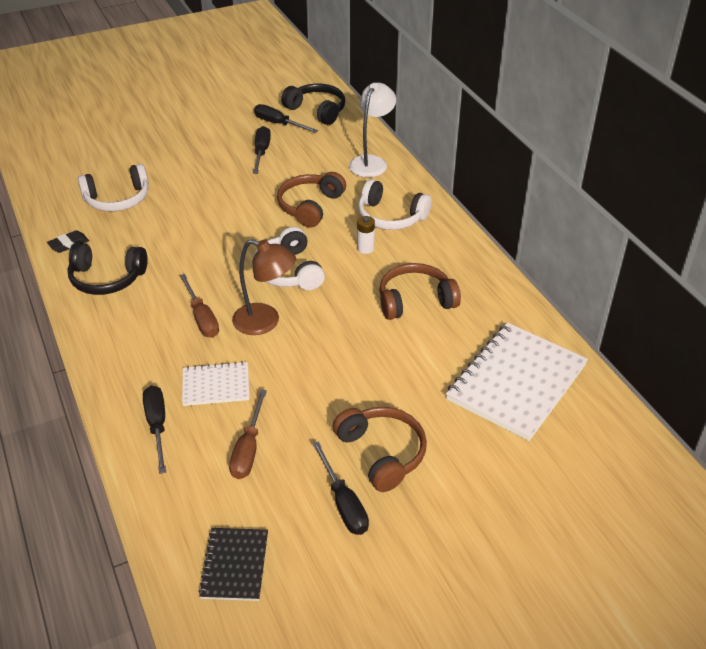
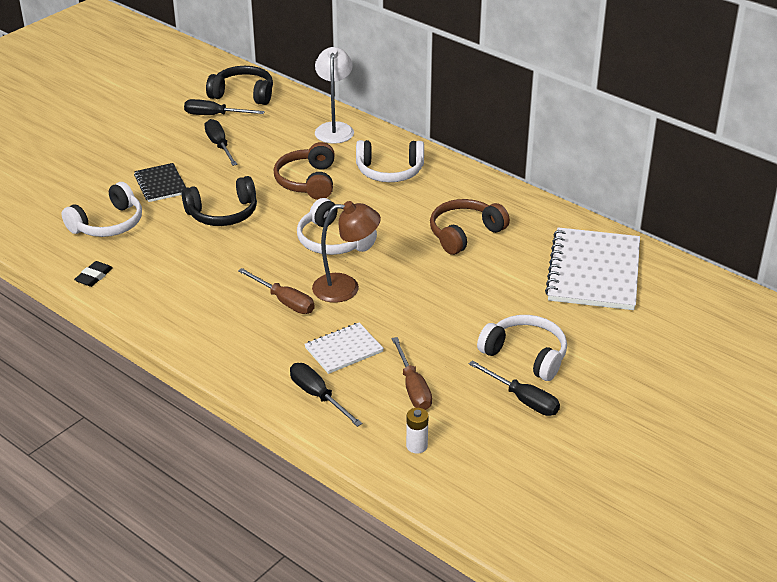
camera: 25 degrees left, 5 degrees down
black headphones [67,243,148,295] -> black headphones moved to [182,176,257,226]
black notebook [198,528,268,601] -> black notebook moved to [134,163,186,202]
brown headphones [333,407,427,492] -> white headphones [477,315,567,381]
white battery [357,216,375,254] -> white battery moved to [406,408,428,454]

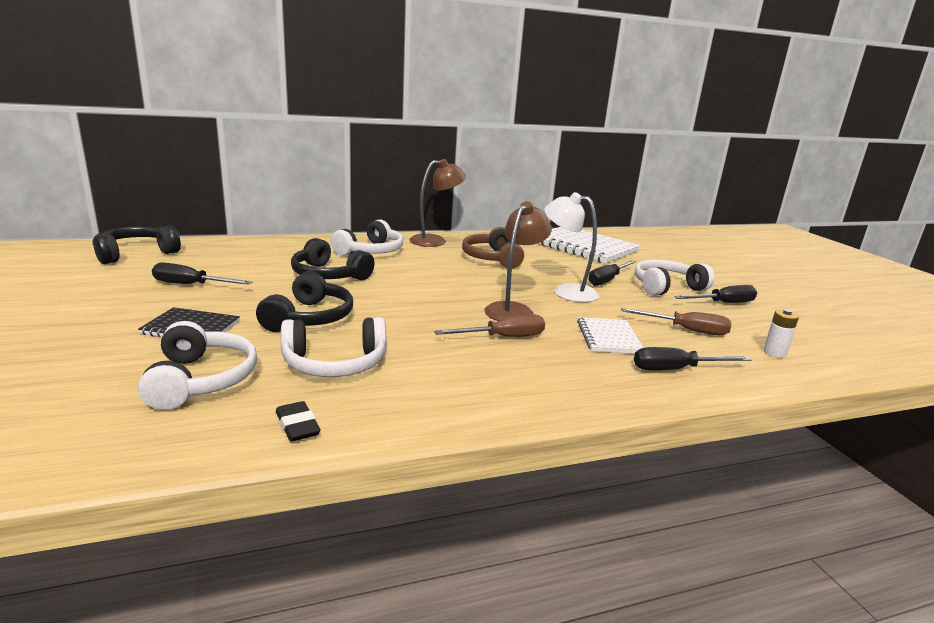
camera: 60 degrees left, 15 degrees down
black screwdriver [184,99,265,115] -> black screwdriver moved to [588,260,636,286]
brown headphones [274,142,335,200] -> black headphones [291,238,375,280]
white headphones [297,198,377,255] -> white headphones moved to [281,317,386,377]
white lamp [315,47,354,144] -> white lamp moved to [544,192,599,302]
none -> brown lamp [409,159,466,247]

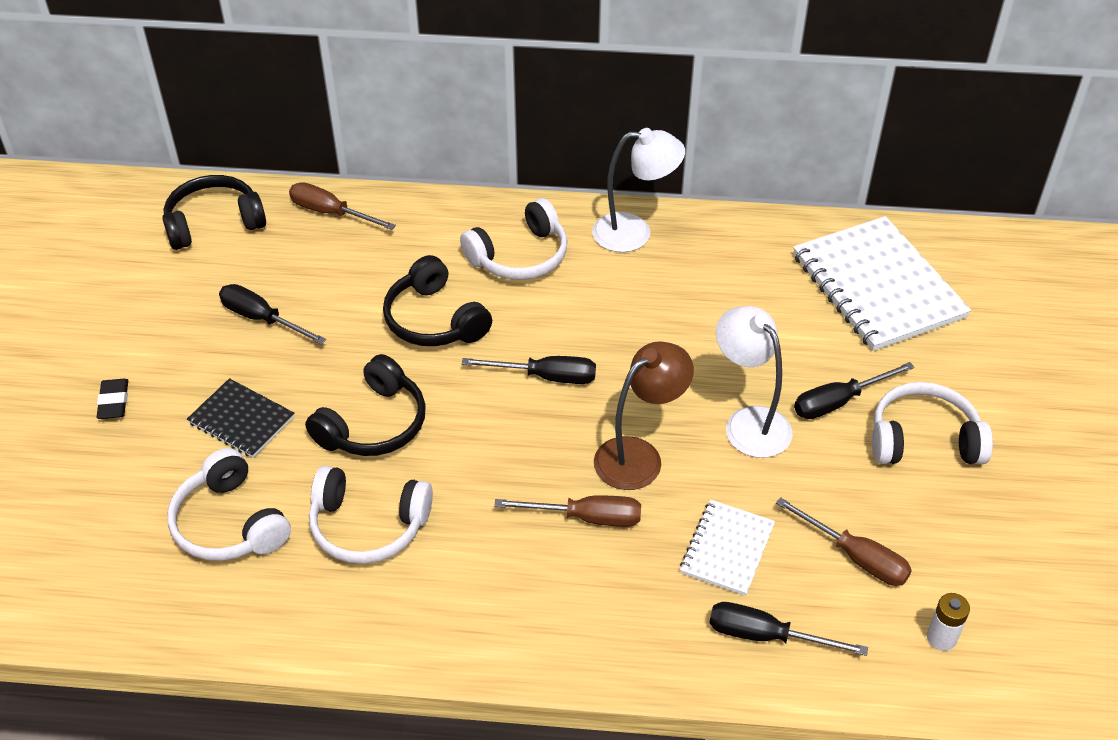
camera: 25 degrees right, 25 degrees up
white headphones [138,321,257,410] -> white headphones turned 135 degrees clockwise [167,448,291,561]
black eraser [276,401,321,442] -> black eraser moved to [97,379,128,419]
brown lamp [409,159,466,247] -> white lamp [592,128,685,252]
brown headphones [462,227,524,268] -> none
black screwdriver [674,285,757,303] -> black screwdriver moved to [462,356,596,384]
none -> brown screwdriver [289,182,396,230]

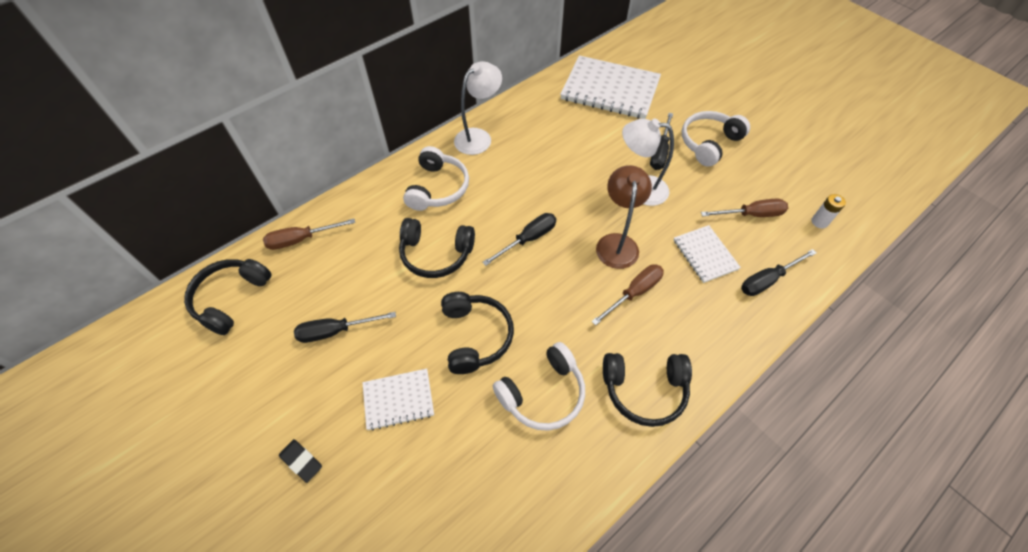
camera: 45 degrees left, 10 degrees up
white headphones [167,448,291,561] -> none
black notebook [187,378,294,458] -> white notebook [362,368,434,431]
none -> black headphones [603,353,692,427]

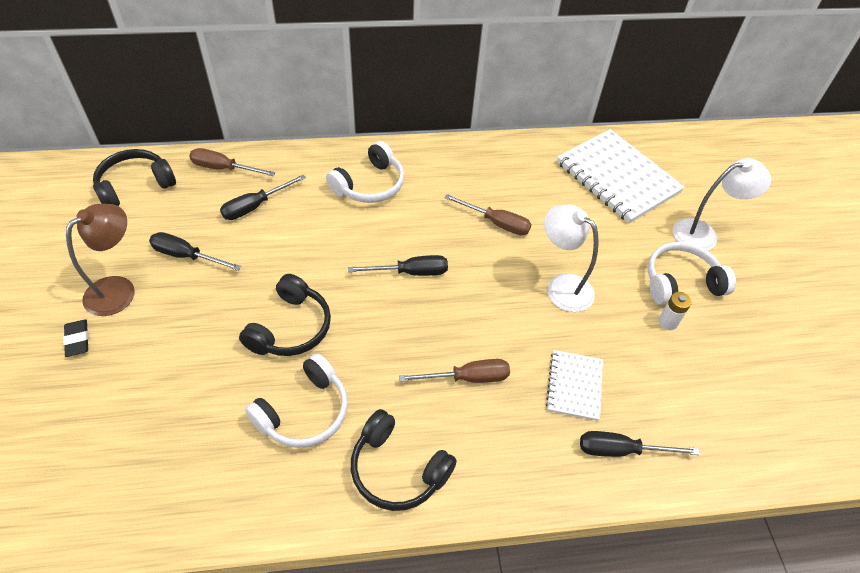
camera: 30 degrees right, 5 degrees down
white notebook [362,368,434,431] -> none
black headphones [399,218,475,278] -> none
white lamp [454,61,502,155] -> white lamp moved to [673,158,771,251]
white headphones [493,342,585,431] -> white headphones turned 45 degrees counterclockwise [245,353,348,448]
brown lamp [596,165,652,269] -> brown lamp moved to [66,204,135,316]
black screwdriver [650,113,673,170] -> black screwdriver moved to [220,175,306,220]
brown screwdriver [701,199,788,217] -> brown screwdriver moved to [444,194,532,236]
white battery [811,194,846,229] -> white battery moved to [659,292,692,330]

